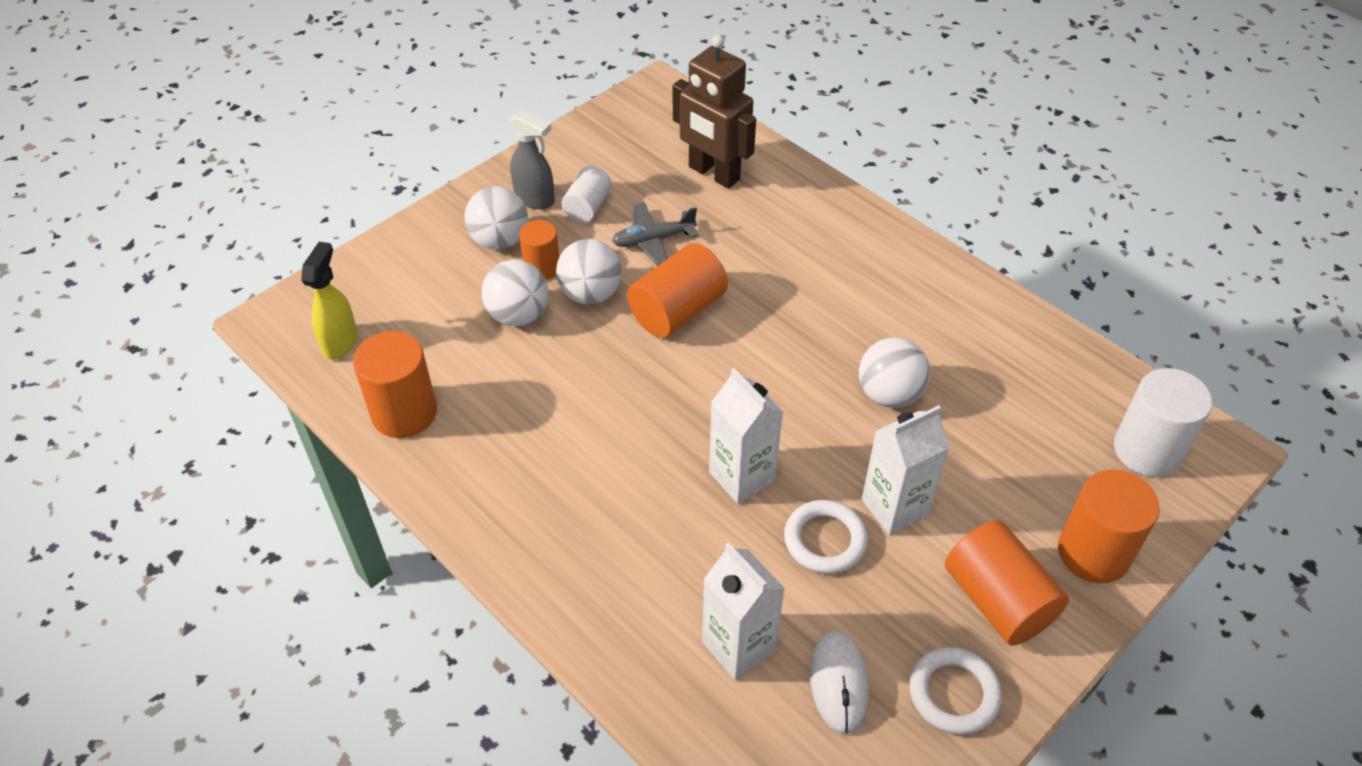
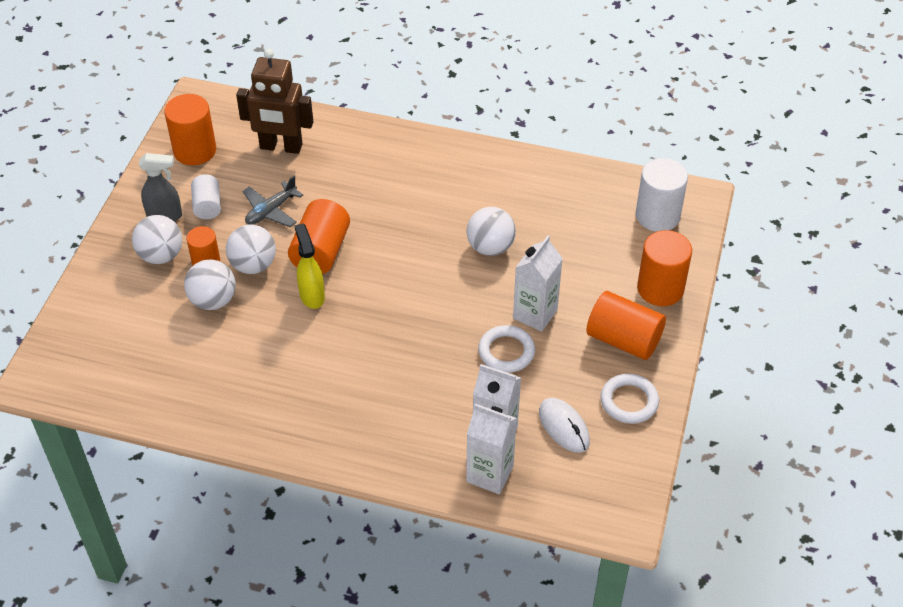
camera: 30 degrees left, 0 degrees up
yellow spray bottle [301,242,358,360] -> yellow spray bottle moved to [295,223,325,309]
orange cylinder [353,331,437,438] -> orange cylinder moved to [164,94,216,165]
white carton [709,368,783,504] -> white carton moved to [466,404,517,494]

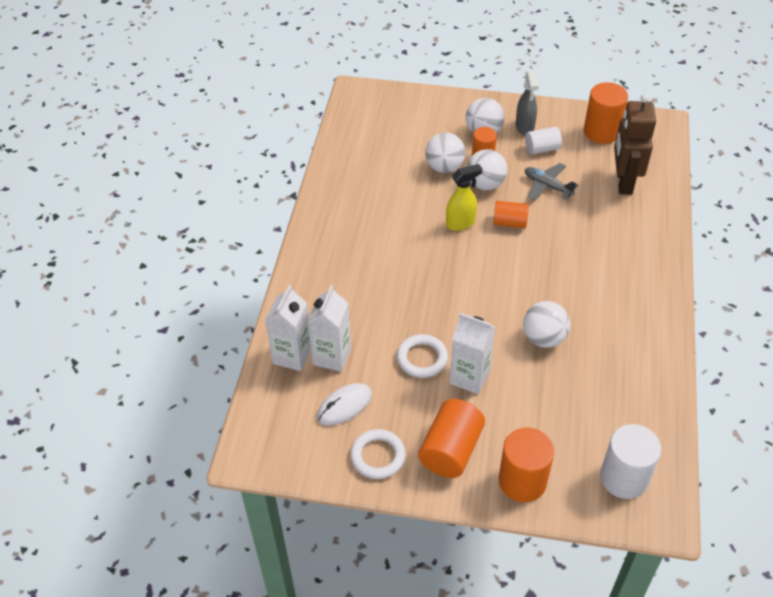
camera: 85 degrees right, 0 degrees up
orange cylinder [288,199,350,274] -> orange cylinder [493,201,529,228], size x0.62

